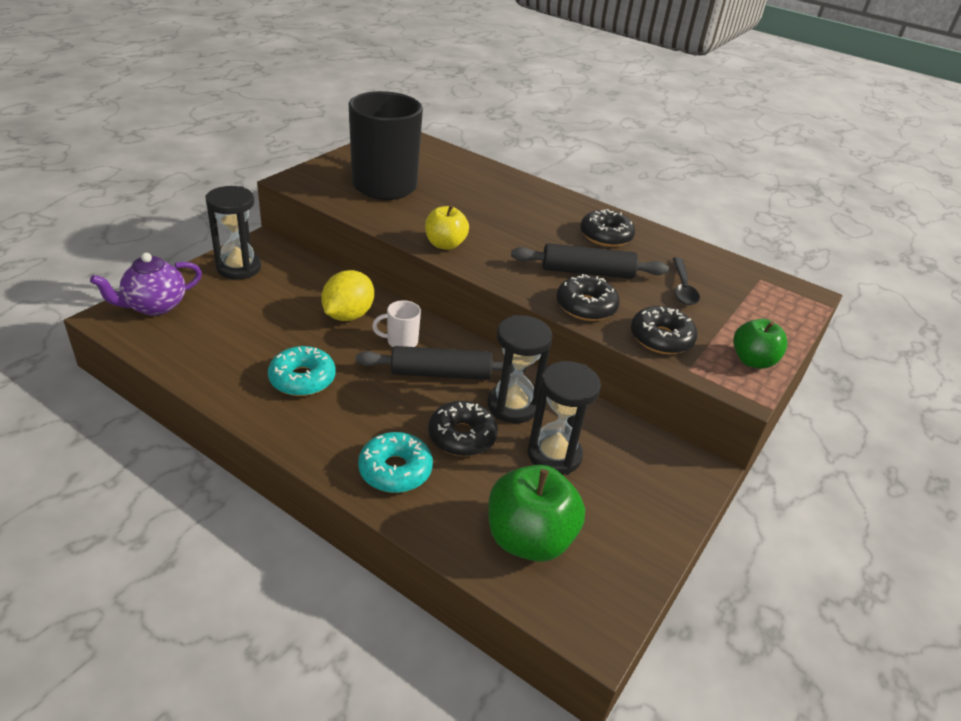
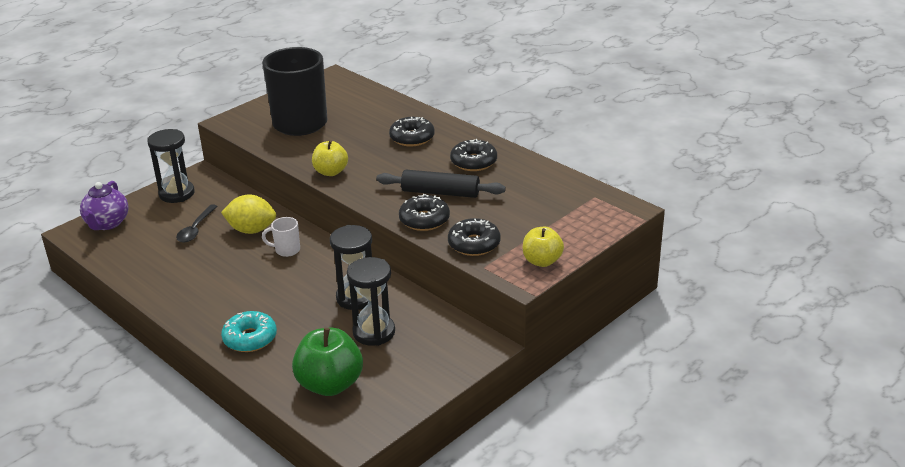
camera: 15 degrees right, 5 degrees down
purple teapot [90,253,202,316] -> purple teapot turned 60 degrees counterclockwise [80,181,128,230]
turquoise donut [268,346,335,396] -> none
yellow lemon [321,270,374,321] -> yellow lemon turned 60 degrees clockwise [221,194,276,234]
black rolling pin [356,346,526,380] -> none
black donut [428,401,498,456] -> black donut moved to [389,117,435,146]
black spoon [672,257,700,305] -> black spoon moved to [176,204,218,242]
green apple [733,319,788,369] -> yellow apple [523,227,564,267]

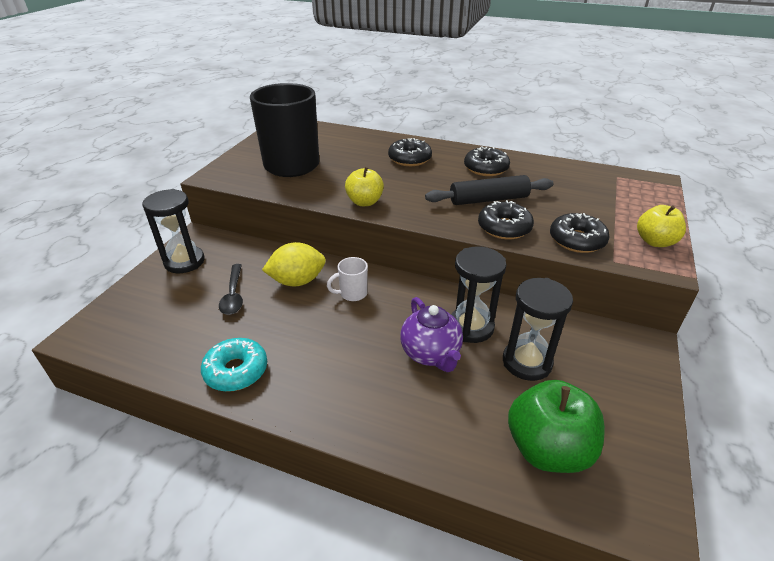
camera: 25 degrees left, 5 degrees up
purple teapot [80,181,128,230] -> purple teapot moved to [400,297,463,372]
turquoise donut [221,311,277,352] -> turquoise donut moved to [201,338,267,392]

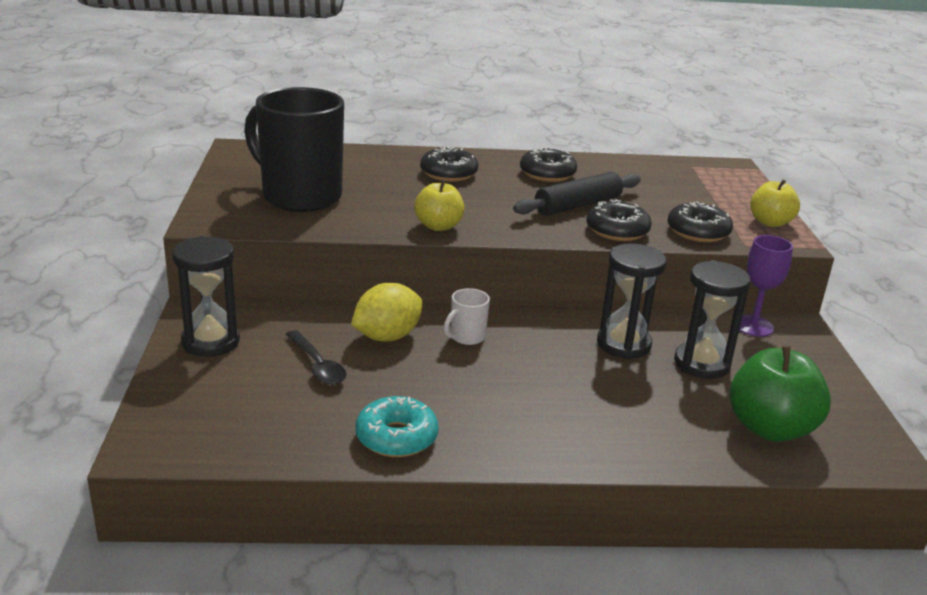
camera: 25 degrees left, 10 degrees down
purple teapot [400,297,463,372] -> none
none -> purple goblet [739,235,793,337]

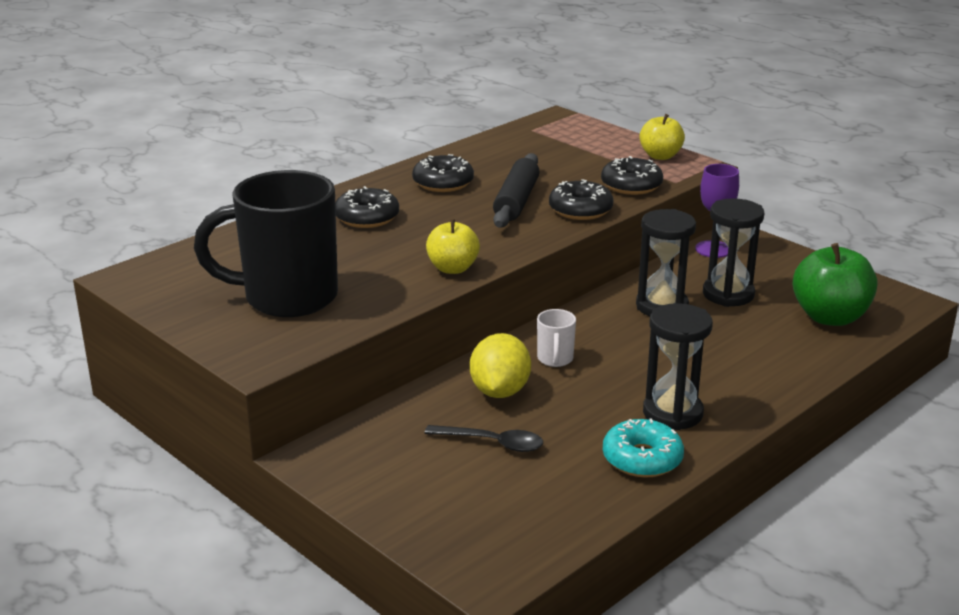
camera: 40 degrees left, 0 degrees up
black hourglass [172,236,240,357] -> black hourglass moved to [643,303,713,431]

